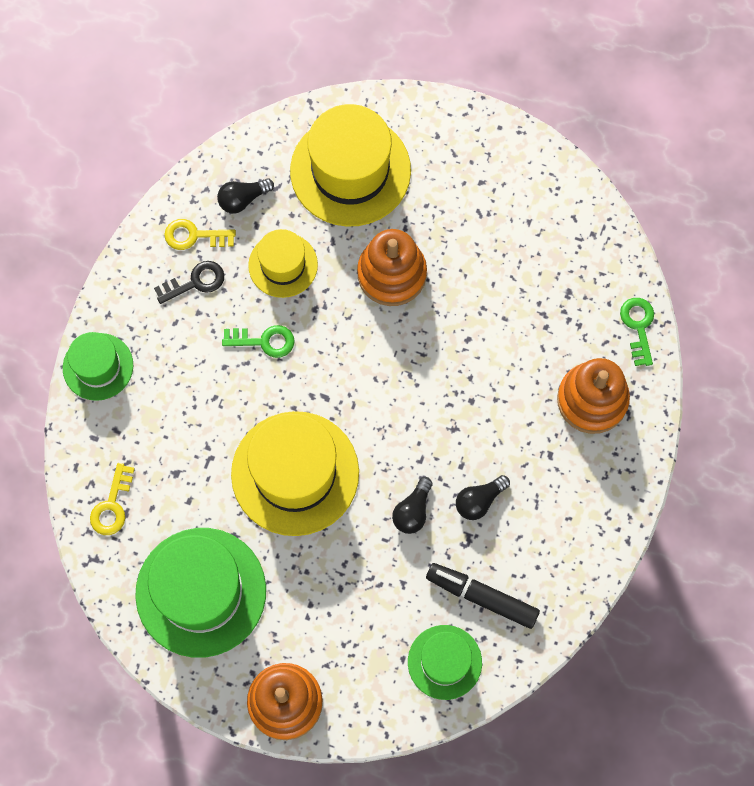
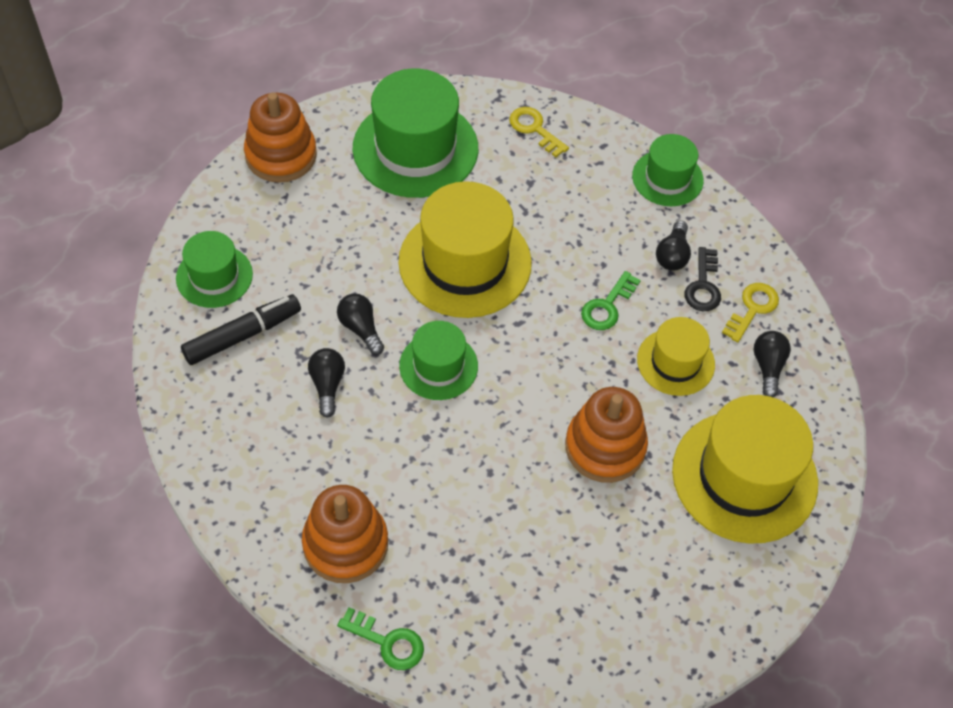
camera: 120 degrees right, 15 degrees down
none -> green hat [399,321,478,400]
none -> black light bulb [656,221,691,271]

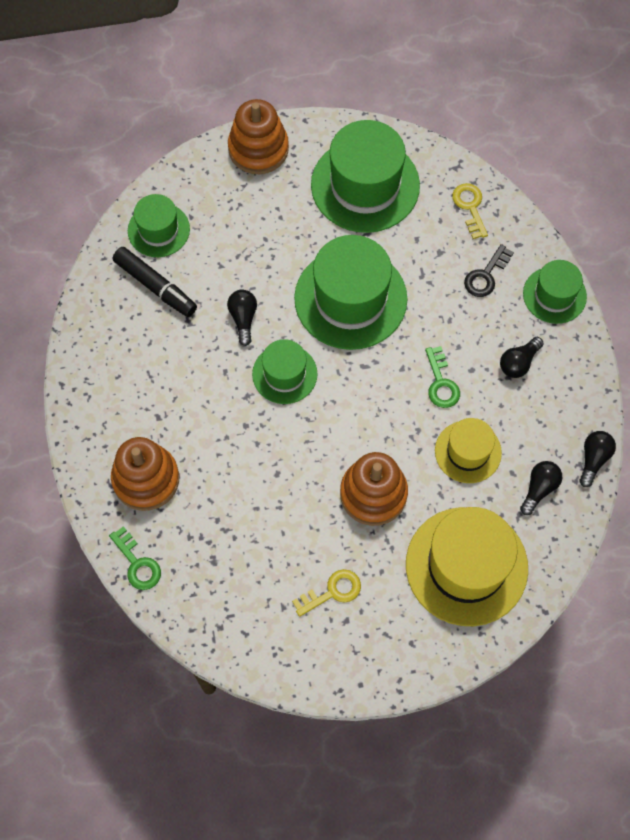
camera: 30 degrees right, 10 degrees up
black marker [181,294,301,365] -> black marker turned 45 degrees clockwise [113,247,197,317]
black light bulb [308,348,345,418] -> black light bulb moved to [579,431,616,487]
yellow hat [398,181,532,318] -> green hat [294,235,407,350]
green key [581,271,641,330] -> green key turned 75 degrees counterclockwise [425,346,460,408]
black key [685,247,721,311] -> black key moved to [464,244,514,297]
yellow key [722,283,779,343] -> yellow key moved to [292,569,361,617]

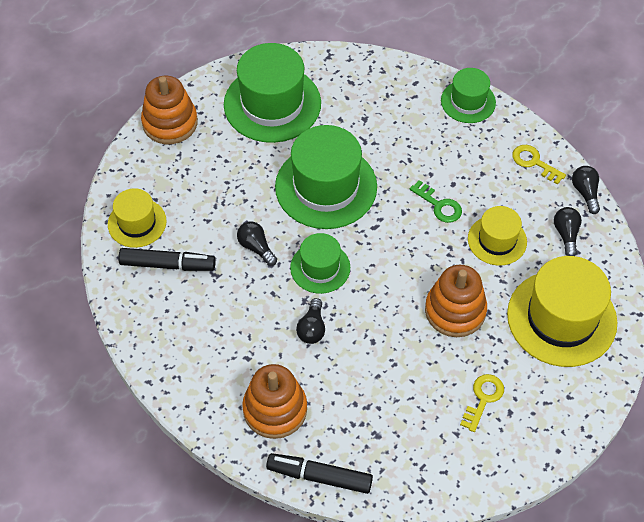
camera: 35 degrees left, 10 degrees down
green key [109,526,161,590] -> black marker [266,453,373,494]
green hat [128,194,190,257] -> yellow hat [108,188,167,248]
yellow key [452,183,488,239] -> yellow key moved to [512,145,566,185]
black key [464,244,514,297] -> none
black light bulb [500,337,544,378] -> black light bulb moved to [296,298,325,344]

